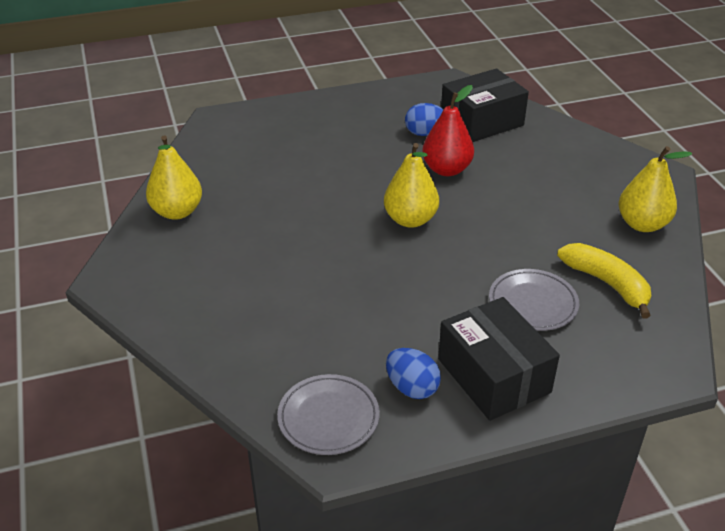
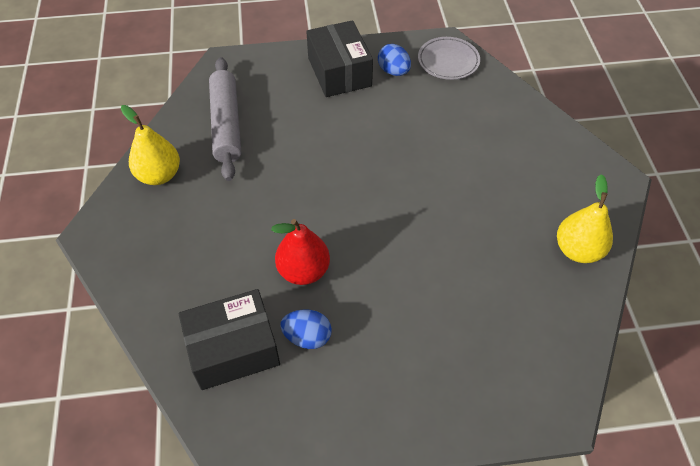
camera: 170 degrees left, 15 degrees up
yellow pear [384,143,439,228] -> none
grey plate [489,269,579,331] -> none
yellow banana [557,243,651,319] -> grey rolling pin [209,57,241,181]

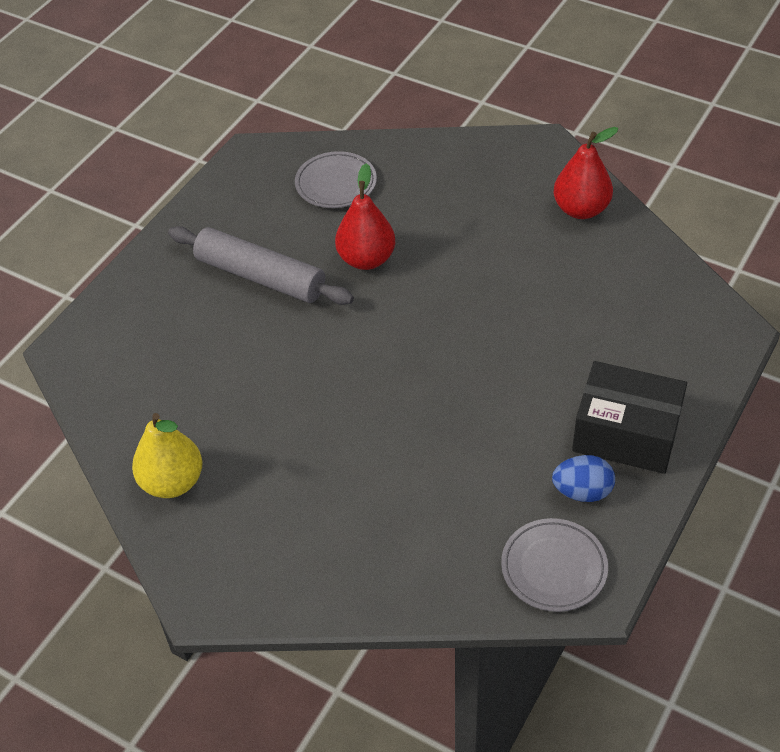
camera: 130 degrees right, 5 degrees down
yellow pear [121,105,180,185] -> red pear [554,127,619,219]
black box [179,289,280,390] -> grey plate [295,151,377,208]
grey rolling pin [209,57,241,181] -> grey rolling pin moved to [168,226,354,305]
blue egg [280,309,332,349] -> none

